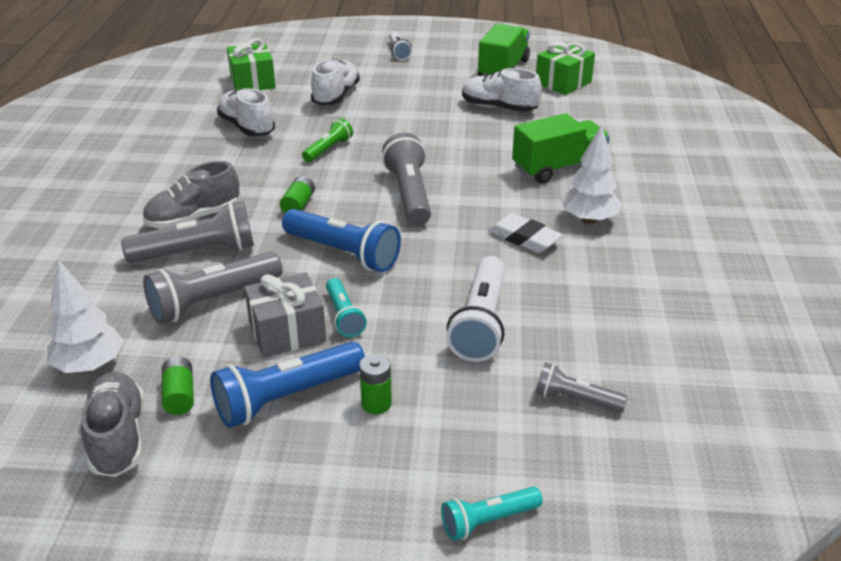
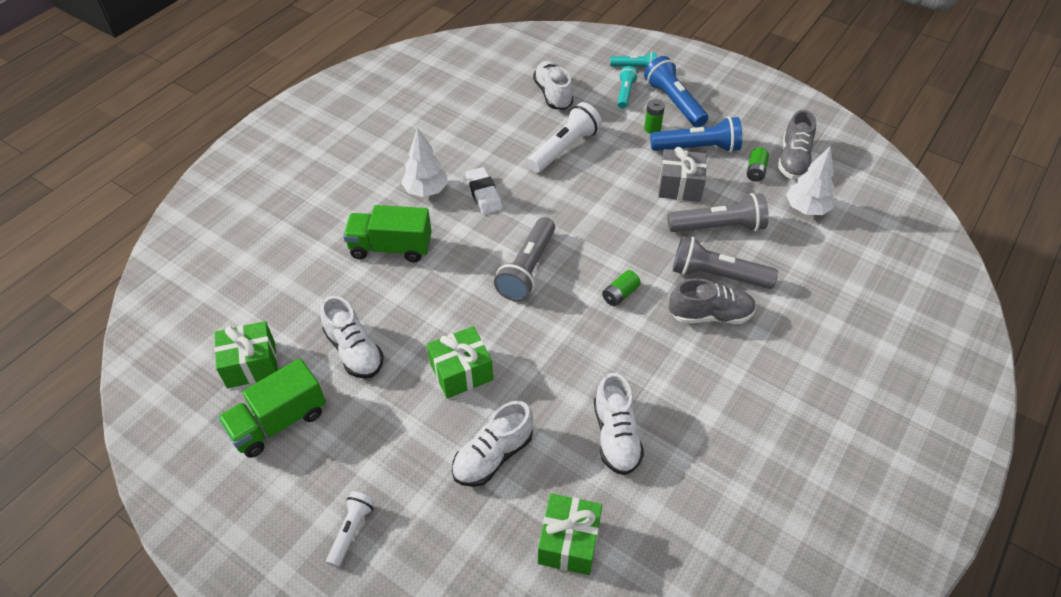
camera: 150 degrees left, 15 degrees up
blue flashlight [282,209,401,272] -> blue flashlight moved to [644,56,708,128]
green flashlight [302,118,353,162] -> none
turquoise flashlight [326,278,367,337] -> turquoise flashlight moved to [618,66,638,109]
grey flashlight [536,362,628,412] -> white shoe [533,61,573,110]
none -> green gift [427,326,493,399]

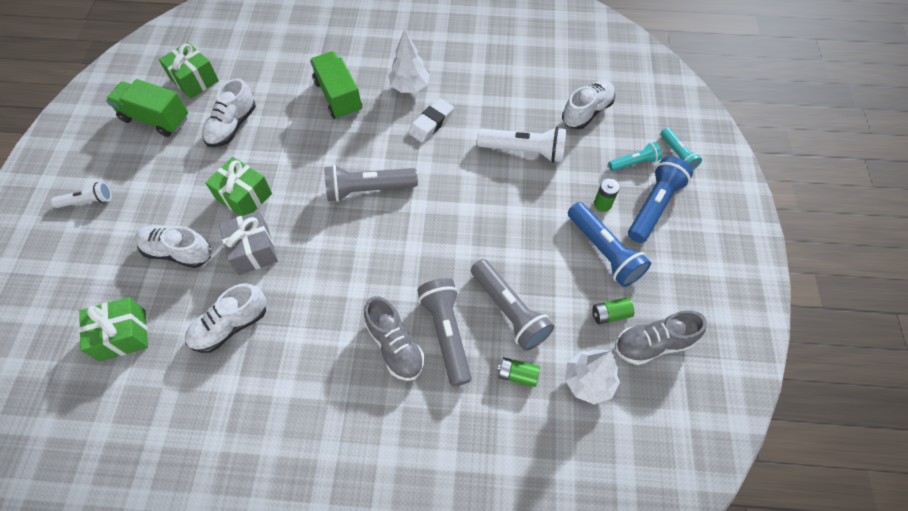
camera: 60 degrees right, 10 degrees up
green battery [602,270,641,306] -> green battery moved to [497,357,540,387]
grey gift [658,147,707,202] -> grey gift moved to [219,211,278,275]

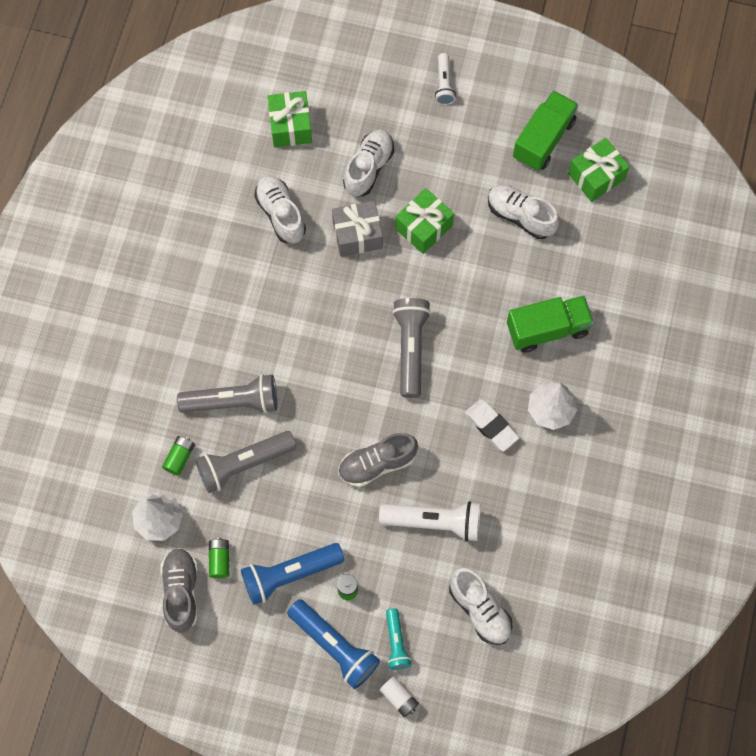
camera: 100 degrees right, 10 degrees up
grey shoe [364,296,425,381] -> grey shoe moved to [338,433,418,487]
white flashlight [477,127,567,163] -> white flashlight turned 105 degrees counterclockwise [379,501,481,542]
turquoise flashlight [661,128,702,170] -> white battery [380,676,419,717]

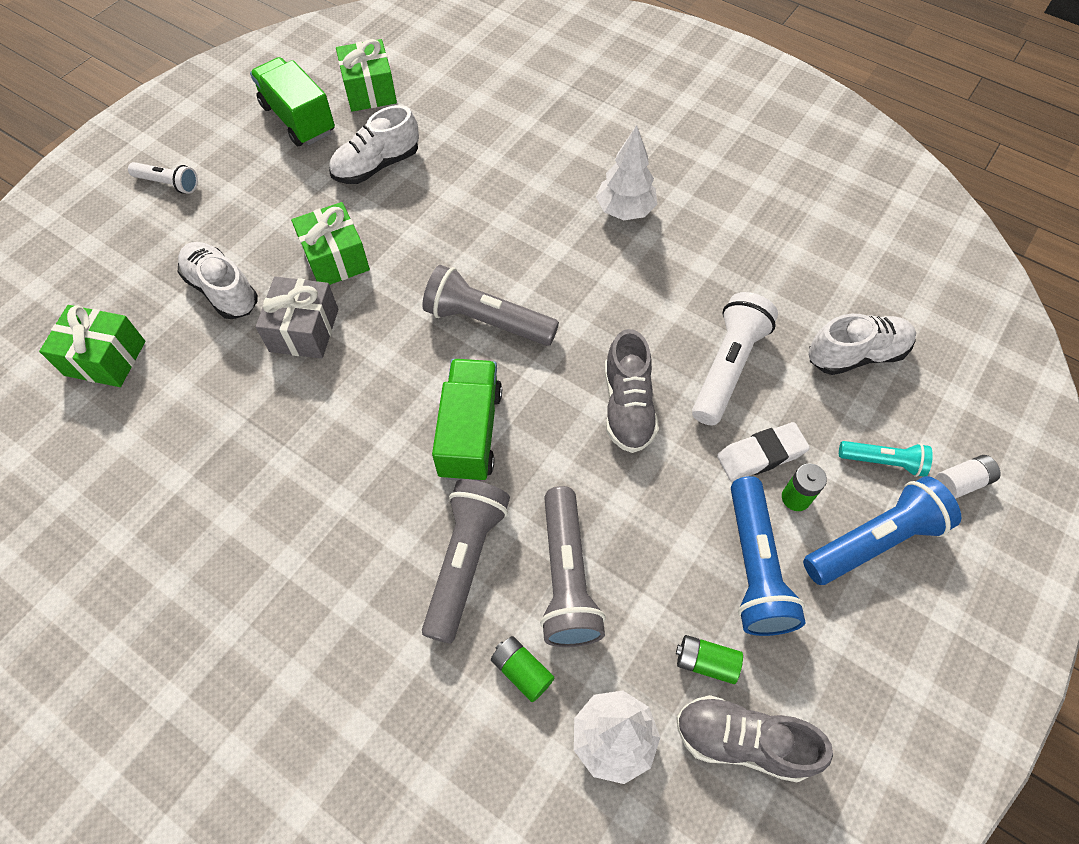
camera: 70 degrees left, 10 degrees down
white shoe [254,176,306,244] -> none
white eraser [465,399,519,451] -> white eraser moved to [717,422,810,482]
green truck [507,296,594,353] -> green truck moved to [432,359,502,481]

